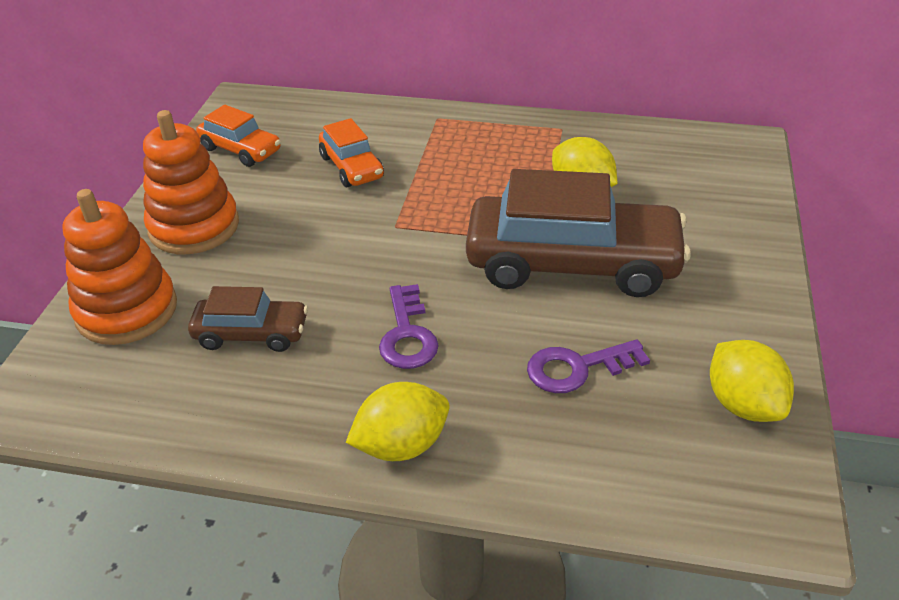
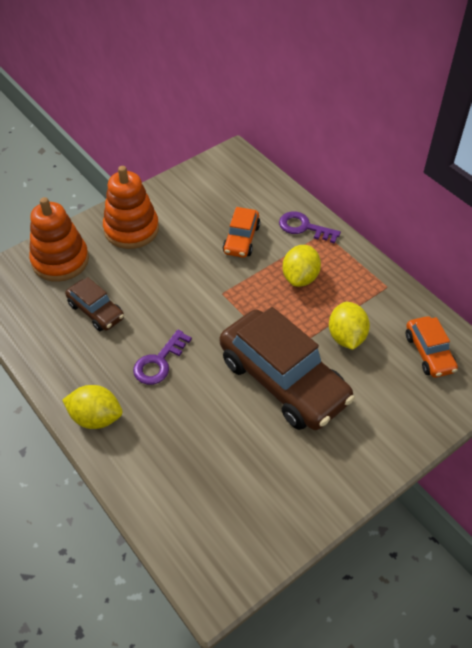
camera: 40 degrees right, 10 degrees up
orange car [196,105,281,167] -> orange car moved to [406,316,458,378]
purple key [527,339,650,393] -> purple key moved to [279,211,341,244]
yellow lemon [710,340,794,422] -> yellow lemon moved to [282,245,321,287]

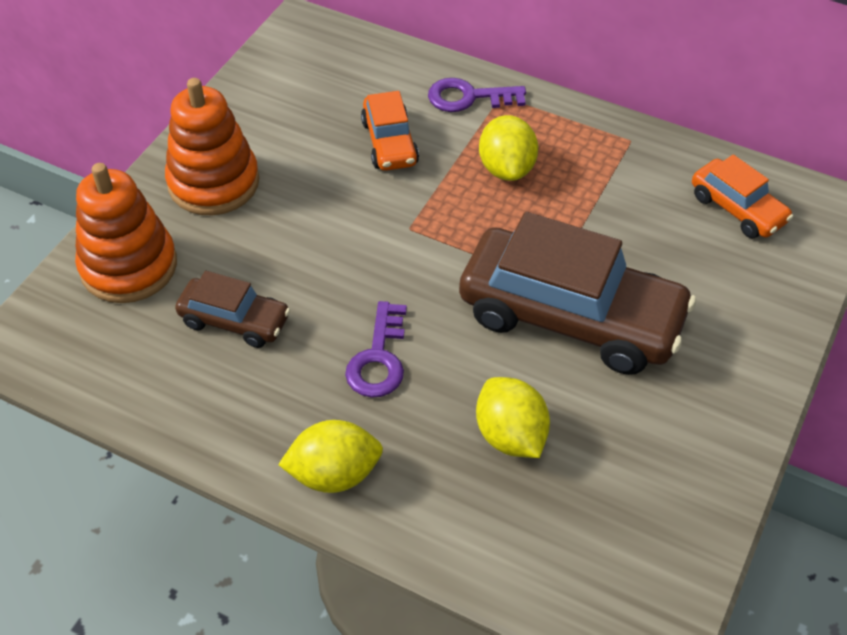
camera: 25 degrees left, 0 degrees up
yellow lemon [329,302,370,350] -> yellow lemon moved to [476,377,550,458]

